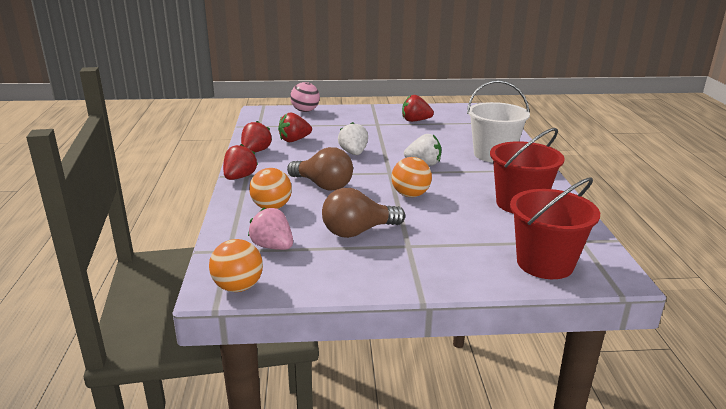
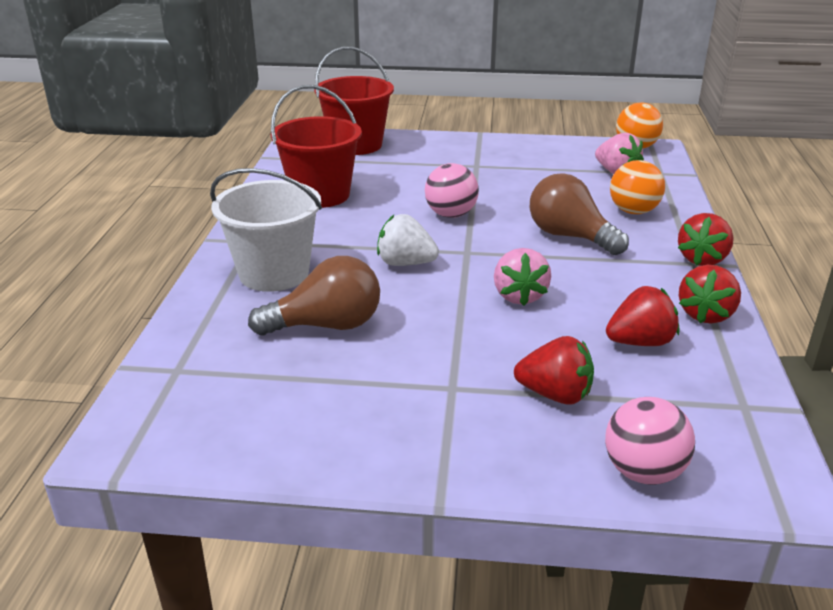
camera: 170 degrees left, 5 degrees up
brown light bulb [322,188,405,238] -> brown light bulb moved to [248,256,380,335]
white strawberry [338,122,368,155] -> pink strawberry [494,248,551,306]
orange ball [391,157,432,197] -> pink ball [425,163,479,218]
red strawberry [402,95,434,122] -> red strawberry moved to [514,336,594,405]

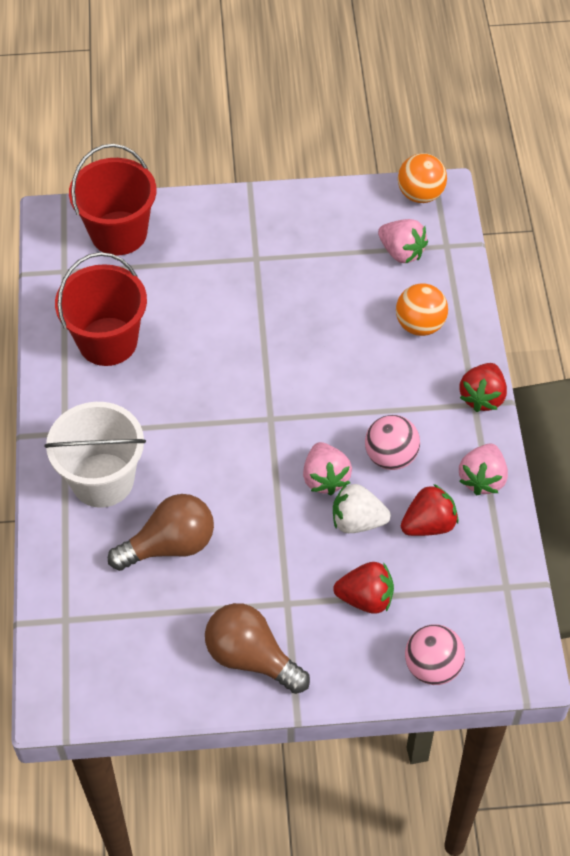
camera: 10 degrees left, 25 degrees up
white strawberry [377,214,439,266] -> white strawberry moved to [333,483,391,533]
pink ball [425,163,479,218] -> pink ball moved to [365,415,420,470]
brown light bulb [530,173,629,255] -> brown light bulb moved to [205,603,310,694]
red strawberry [679,265,741,324] -> pink strawberry [459,443,508,495]

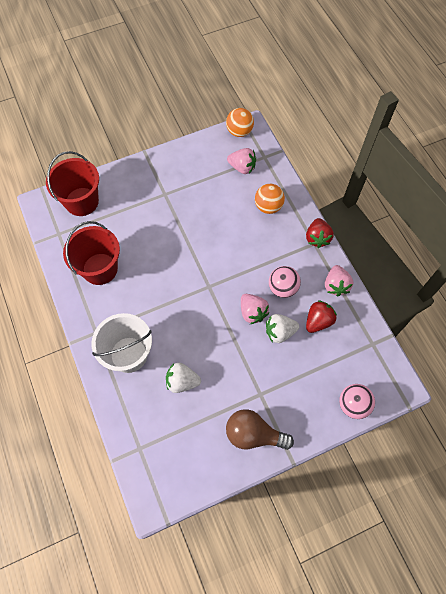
camera: 20 degrees left, 10 degrees up
brown light bulb [108,494,214,571] -> white strawberry [166,363,201,393]
red strawberry [333,562,394,614] -> none

